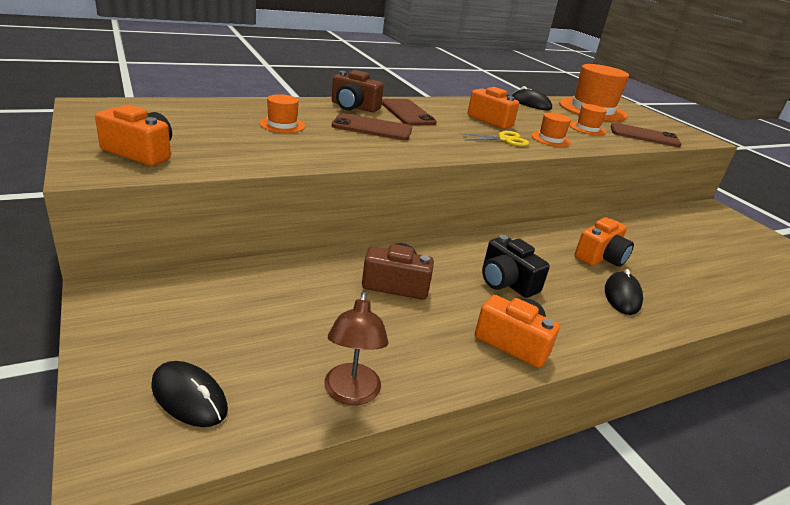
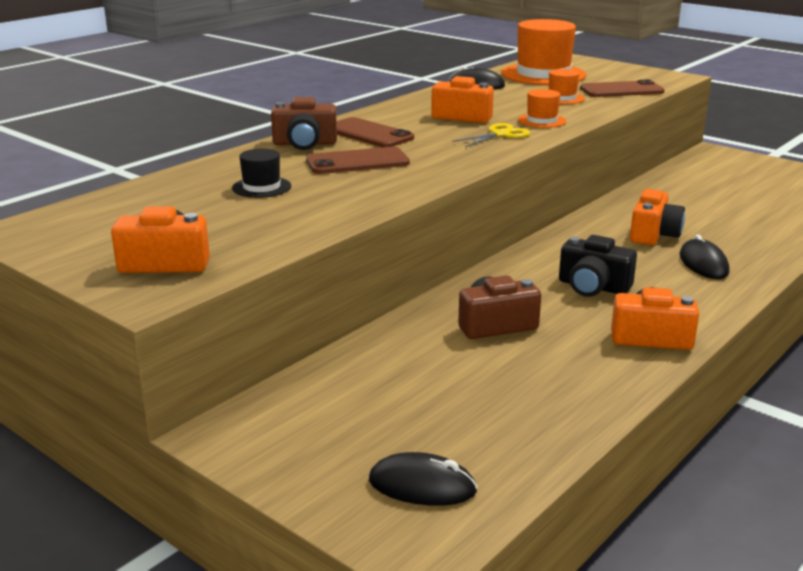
camera: 20 degrees left, 5 degrees down
orange hat [259,94,305,133] -> black hat [232,149,291,198]
brown lamp [324,292,389,405] -> none

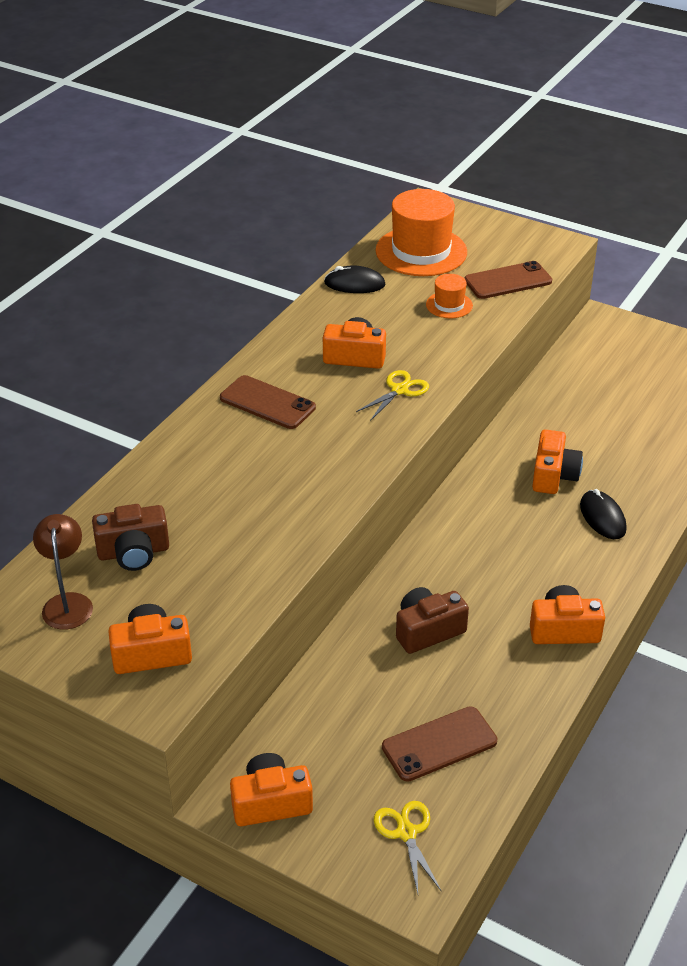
camera: 10 degrees left, 15 degrees up
black hat [232,149,291,198] -> none
brown camera [271,97,337,150] -> brown camera moved to [92,504,169,571]
brown phone [306,147,410,174] -> brown phone moved to [382,706,497,782]
black mouse [369,452,478,506] -> yellow scissors [374,801,442,894]
orange hat [518,89,567,128] -> none
black camera [559,235,637,297] -> none
none -> brown lamp [33,514,93,630]
none -> orange camera [230,753,313,826]

